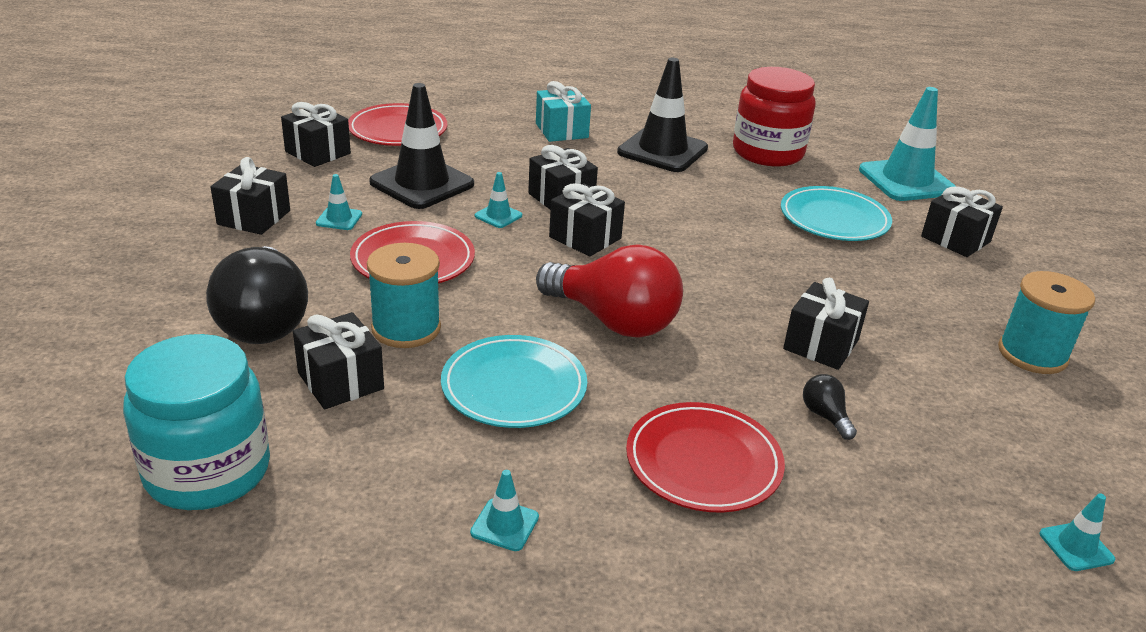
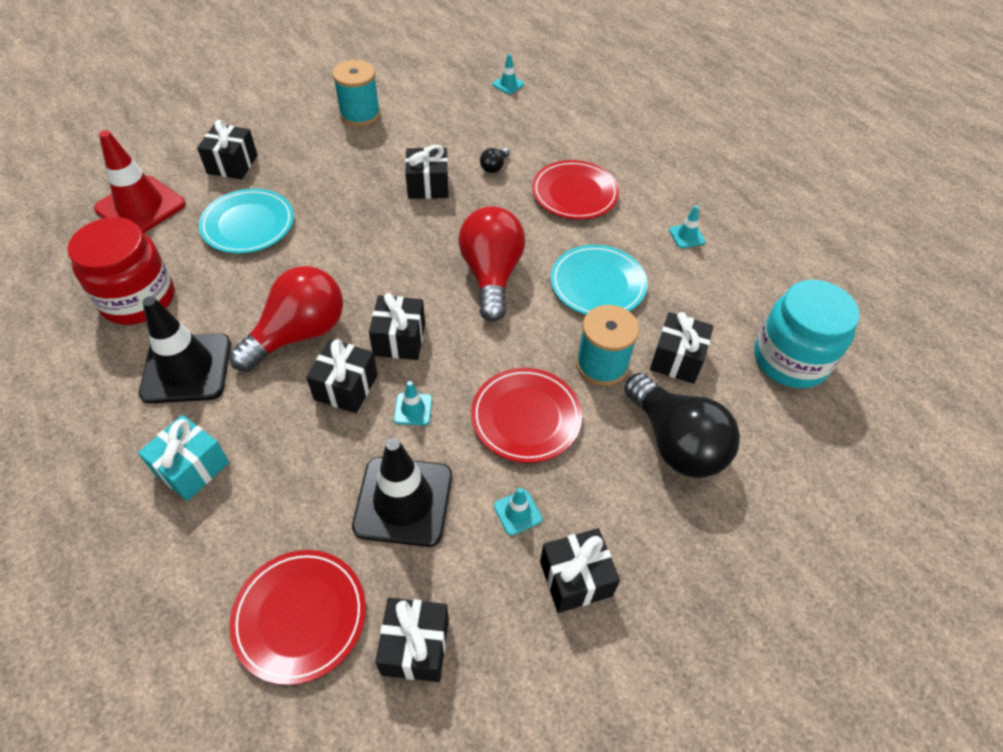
camera: 125 degrees left, 20 degrees up
black light bulb [206,246,308,344] -> black light bulb turned 105 degrees clockwise [624,373,740,478]
turquoise traffic cone [859,87,956,201] -> red traffic cone [94,130,185,233]
none -> red light bulb [229,266,343,372]

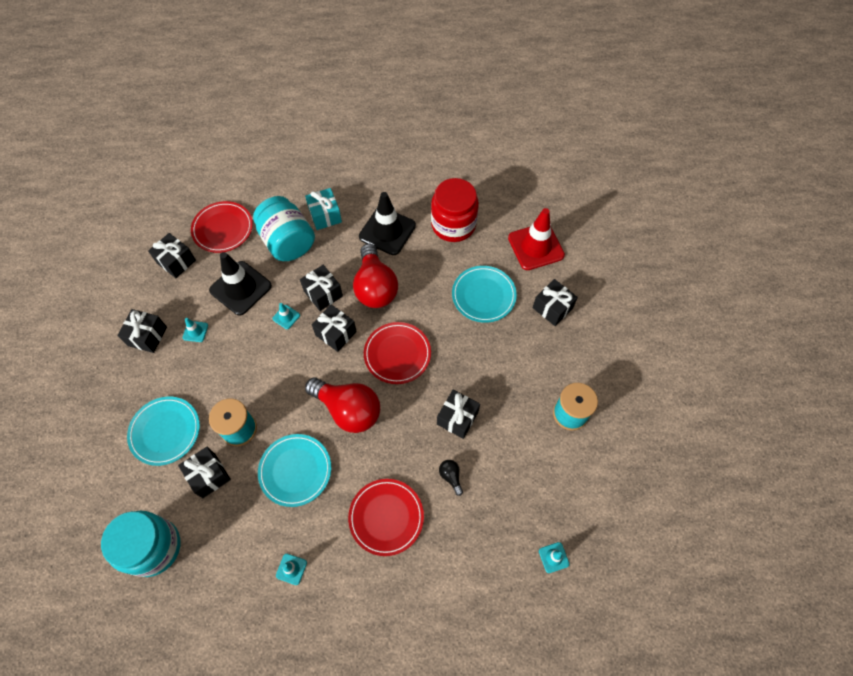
camera: 125 degrees right, 10 degrees up
red plate [471,368,582,463] -> red plate moved to [364,322,431,384]
black light bulb [624,373,740,478] -> turquoise plate [127,397,200,466]
none -> turquoise jar [253,196,315,261]

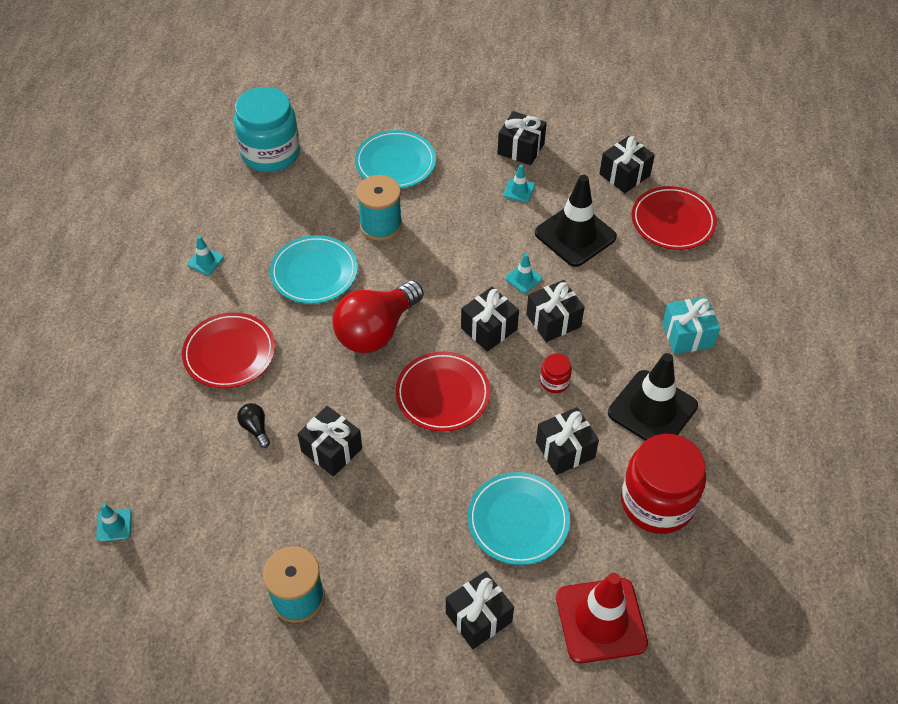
camera: 100 degrees right, 10 degrees down
black gift [178,447,231,498] -> black gift moved to [536,407,599,475]
turquoise jar [253,196,315,261] -> none
red light bulb [353,244,398,308] -> red jar [540,353,572,393]
black light bulb [439,460,463,496] -> black light bulb turned 105 degrees counterclockwise [237,403,270,448]

